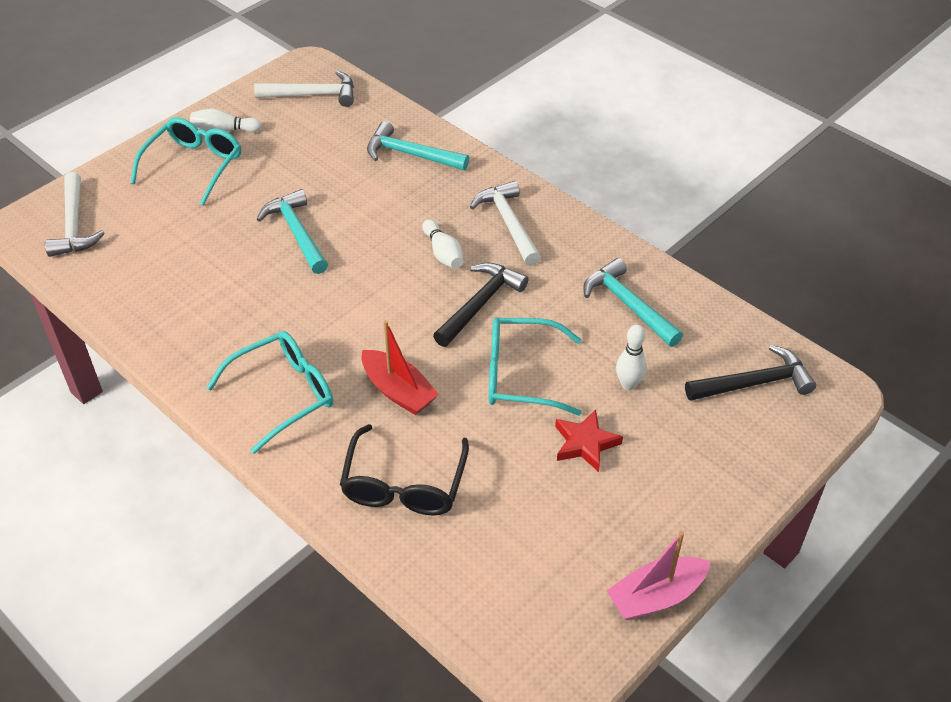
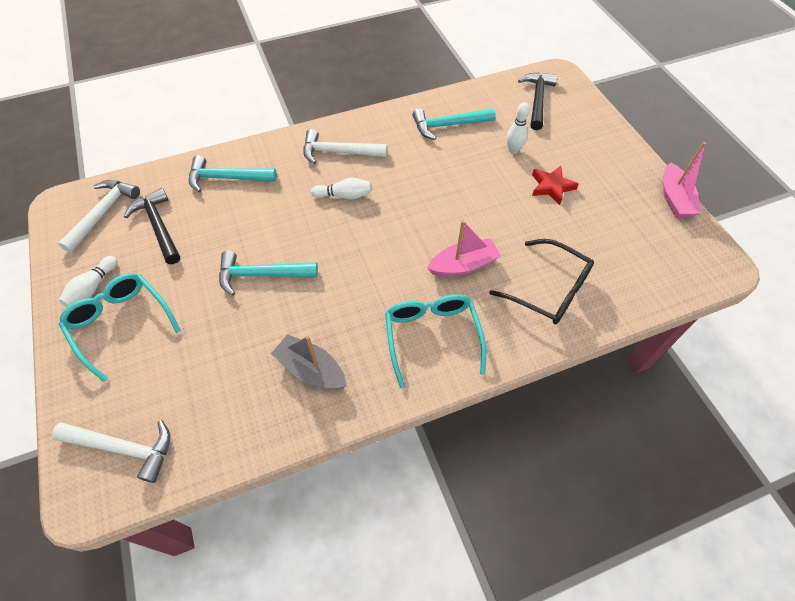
camera: 65 degrees left, 10 degrees up
red boat [362,320,439,415] -> pink boat [427,220,501,277]
turquoise hammer [367,121,469,170] -> turquoise hammer turned 45 degrees clockwise [189,155,277,192]
black hammer [433,263,528,347] -> black hammer moved to [124,188,180,264]
turquoise glasses [489,318,582,416] -> none
none -> grey boat [271,334,346,389]

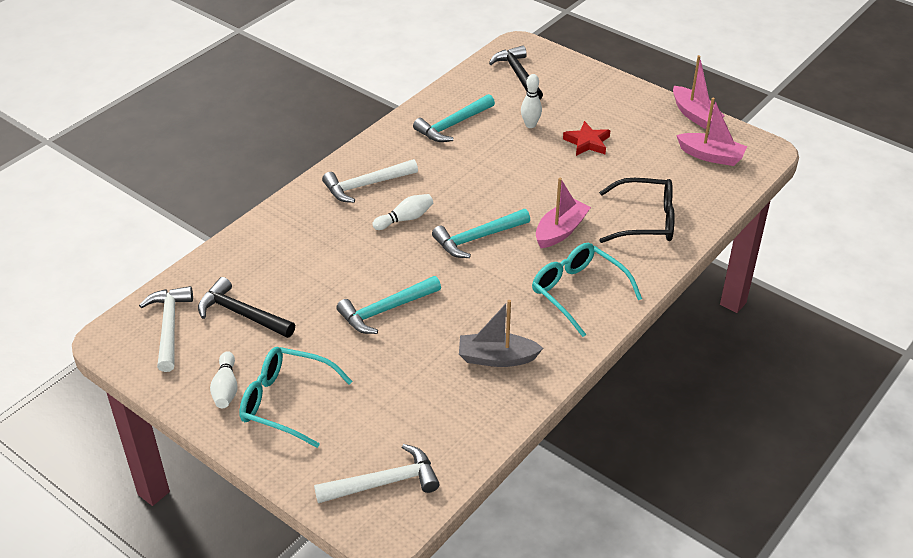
camera: 30 degrees left, 15 degrees down
turquoise hammer [189,155,277,192] -> turquoise hammer moved to [432,209,530,258]
none -> pink boat [676,97,747,166]

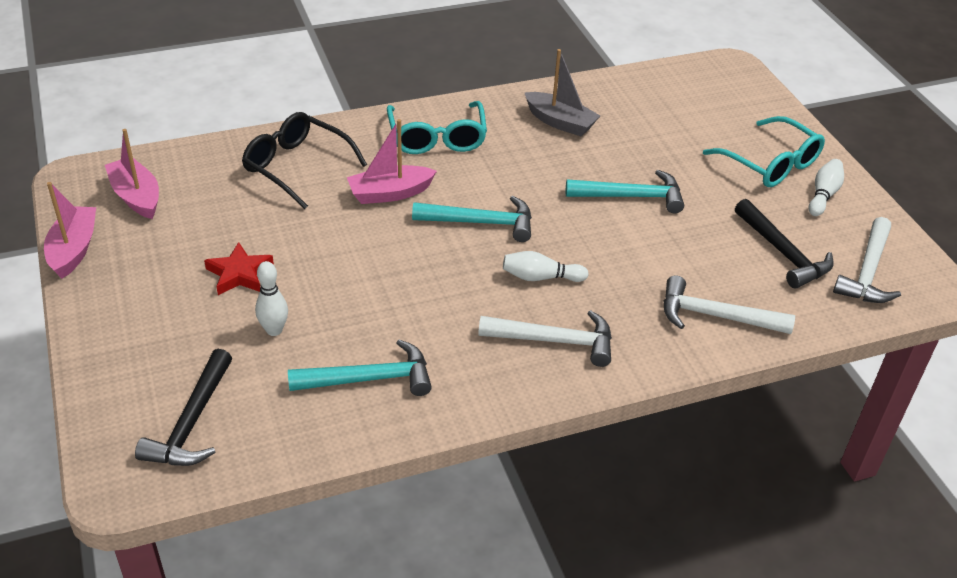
camera: 150 degrees left, 0 degrees up
white hammer [314,444,440,503] -> white hammer moved to [663,275,795,334]

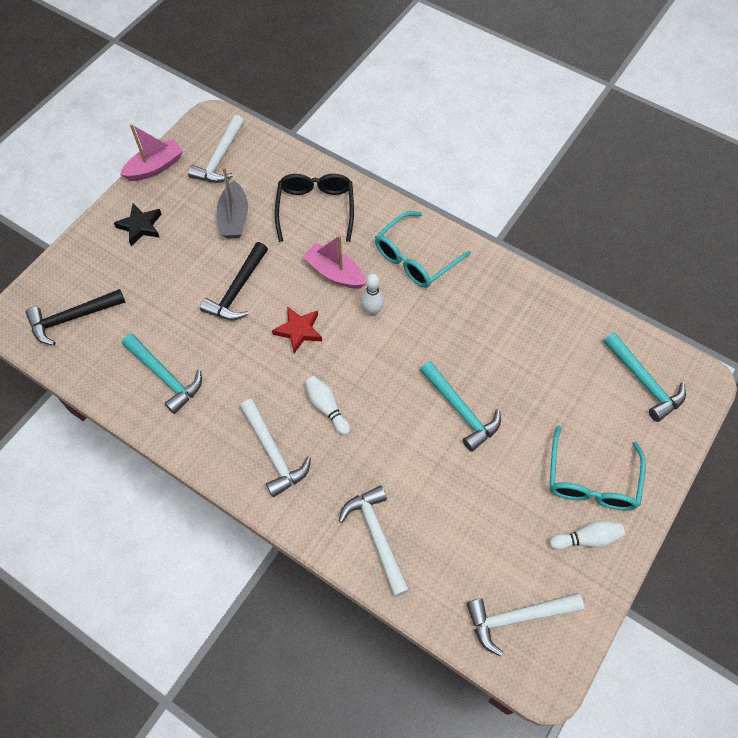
camera: 55 degrees right, 20 degrees up
pink boat [105,129,159,219] -> white hammer [188,115,244,183]
red star [204,242,274,295] -> red star moved to [272,306,322,354]
white bowling pin [255,261,288,336] -> white bowling pin moved to [361,274,384,316]
turquoise hammer [412,196,532,242] -> turquoise hammer moved to [603,332,686,422]
grey boat [525,49,600,136] -> grey boat moved to [217,167,248,238]
black hammer [735,199,834,289] -> black hammer moved to [200,242,268,320]
none -> black star [114,204,161,246]

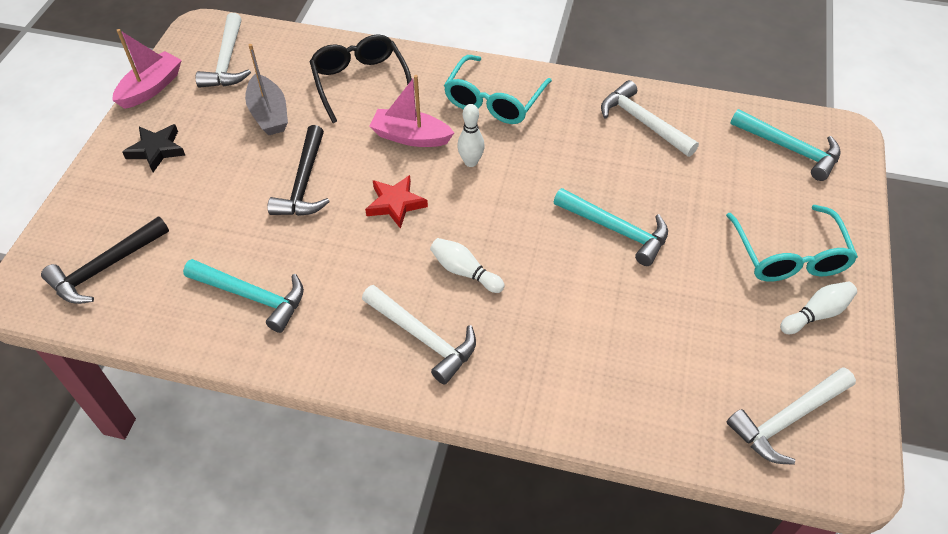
camera: 20 degrees left, 10 degrees down
white hammer [339,485,410,597] -> white hammer moved to [601,80,699,157]

